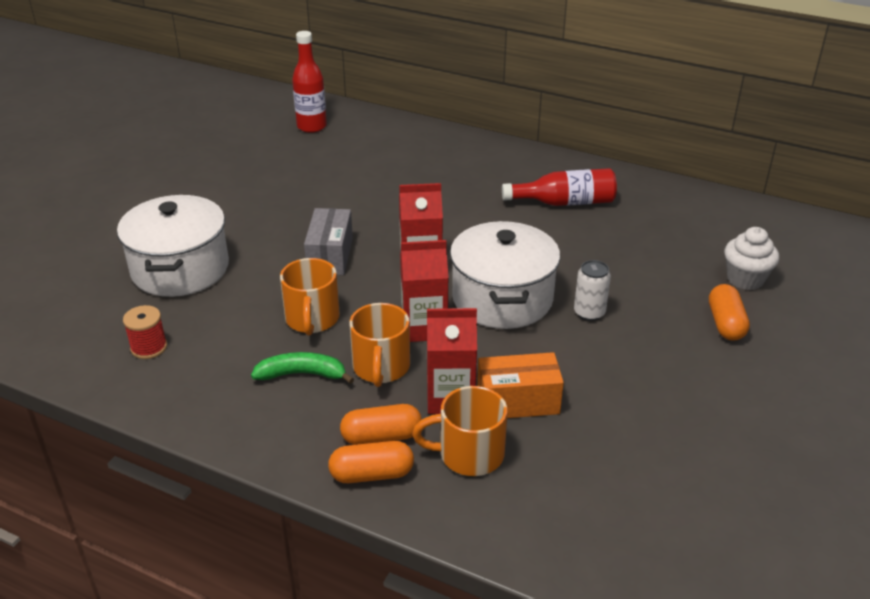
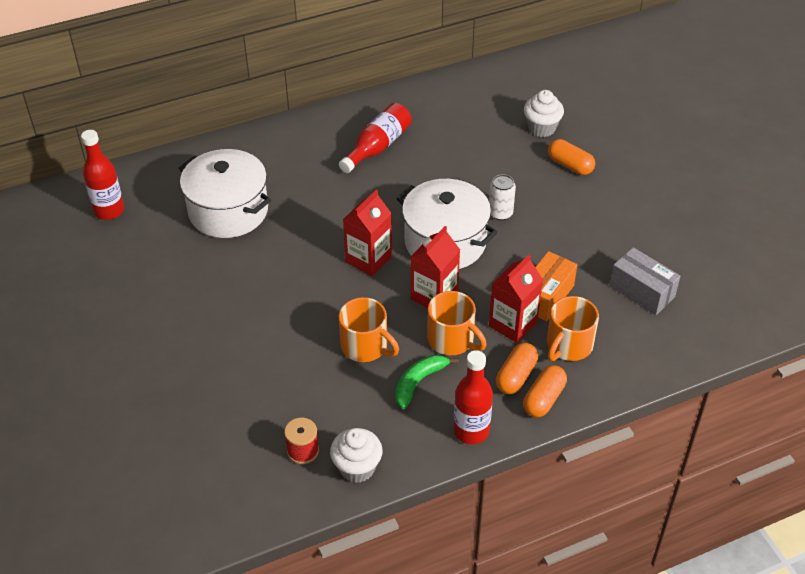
camera: 50 degrees left, 10 degrees up
white pot [117,195,229,297] -> white pot moved to [179,149,271,238]
grey box [304,208,353,275] -> grey box moved to [610,247,680,315]
none -> white cupcake [330,428,383,483]
none -> red bottle [453,350,493,444]

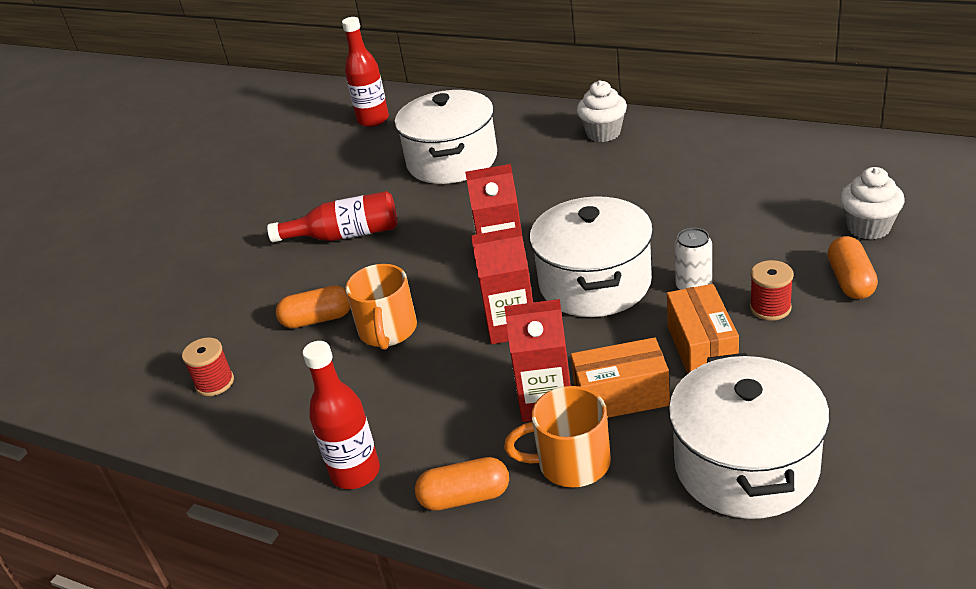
camera: 55 degrees right, 10 degrees down
white cupcake [330,428,383,483] -> white cupcake moved to [577,80,627,142]
red bottle [339,103,412,173] -> red bottle moved to [267,191,397,242]
green banana [395,355,459,409] -> none
orange mug [427,291,487,355] -> none
orange capsule [496,343,538,394] -> orange capsule moved to [276,285,350,328]
grey box [610,247,680,315] -> white pot [668,353,830,519]
none -> orange box [667,284,739,374]
none -> red spool [750,260,794,321]

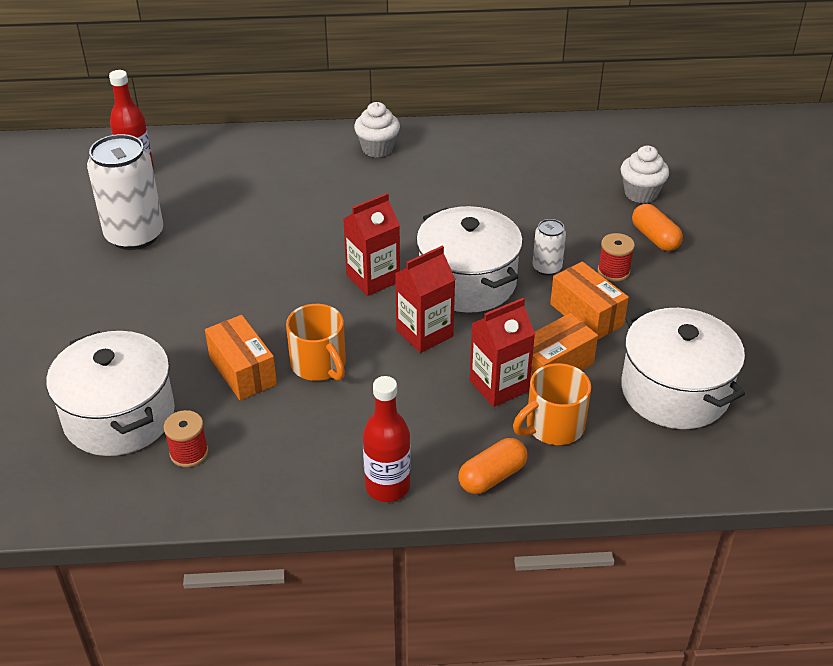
camera: 35 degrees left, 5 degrees up
red bottle [267,191,397,242] -> none
orange capsule [276,285,350,328] -> orange box [205,315,277,400]
white pot [395,90,497,184] -> white pot moved to [46,331,175,456]
none -> white can [87,134,164,250]

